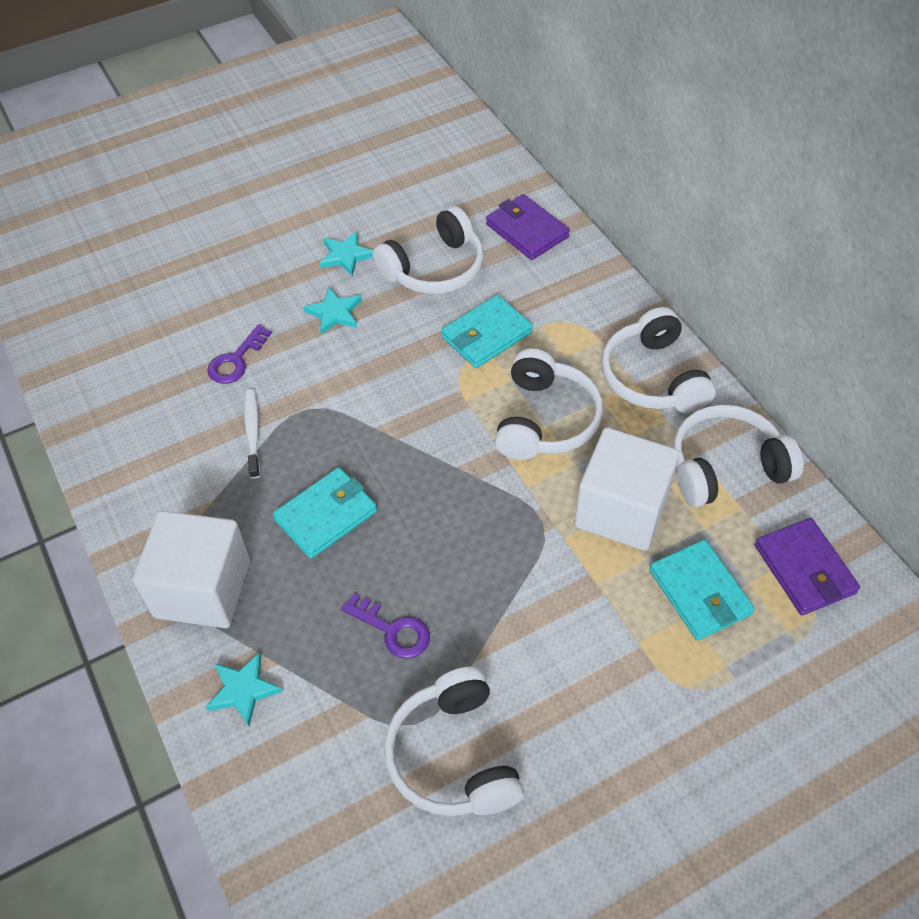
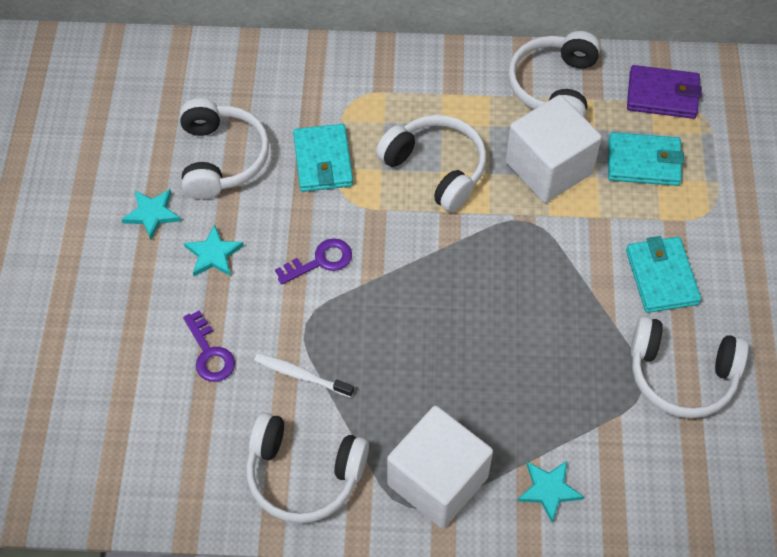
camera: 60 degrees left, 5 degrees up
turquoise wallet [273,467,377,559] -> turquoise wallet moved to [626,236,701,313]
purple key [341,594,430,659] -> purple key moved to [275,238,352,285]
purple wallet [486,194,570,260] -> none
white headphones [601,307,716,413] -> white headphones moved to [246,413,369,523]

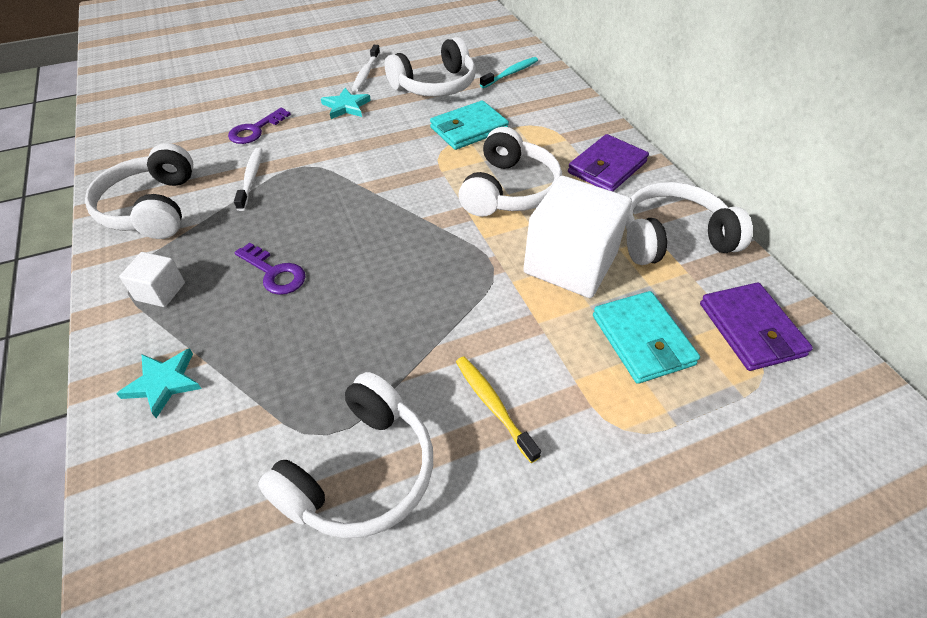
camera: 65 degrees right, 10 degrees down
turquoise star [121,189,181,240] -> white toothbrush [352,45,380,92]
purple key [275,238,352,285] -> purple key moved to [234,243,306,295]
white cube [387,406,493,529] -> white cube [119,252,185,307], size x0.47
turquoise wallet [626,236,701,313] -> yellow toothbrush [456,357,541,463]
white headphones [631,316,749,418] -> white headphones turned 135 degrees counterclockwise [258,372,433,538]
none -> turquoise toothbrush [480,57,538,88]
none -> purple wallet [568,134,649,191]

